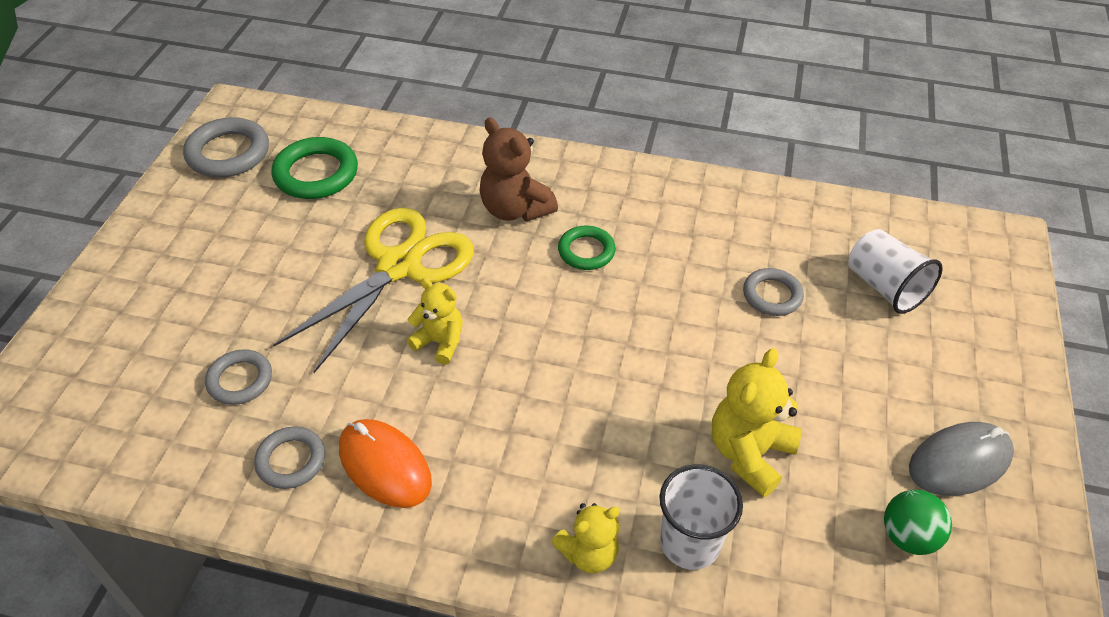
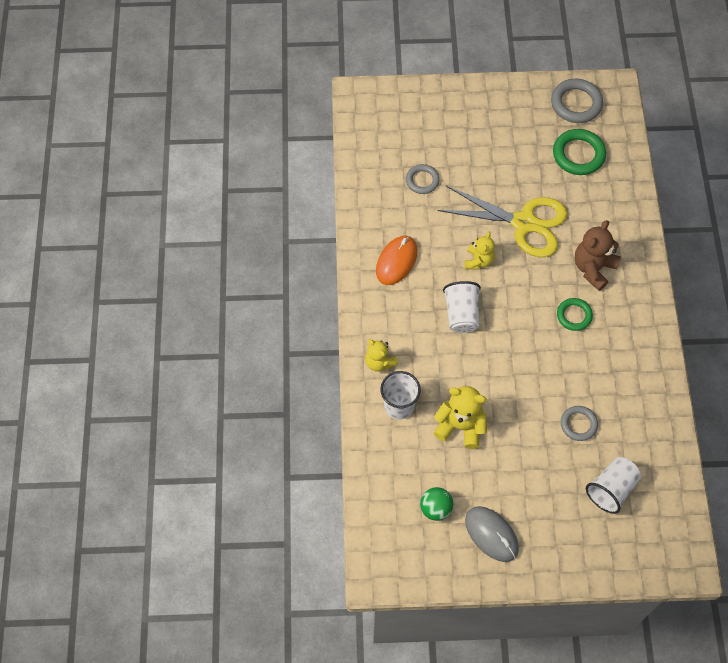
camera: 75 degrees right, 15 degrees up
grey ring [254,426,325,489] -> none
none -> white cup [443,281,481,333]

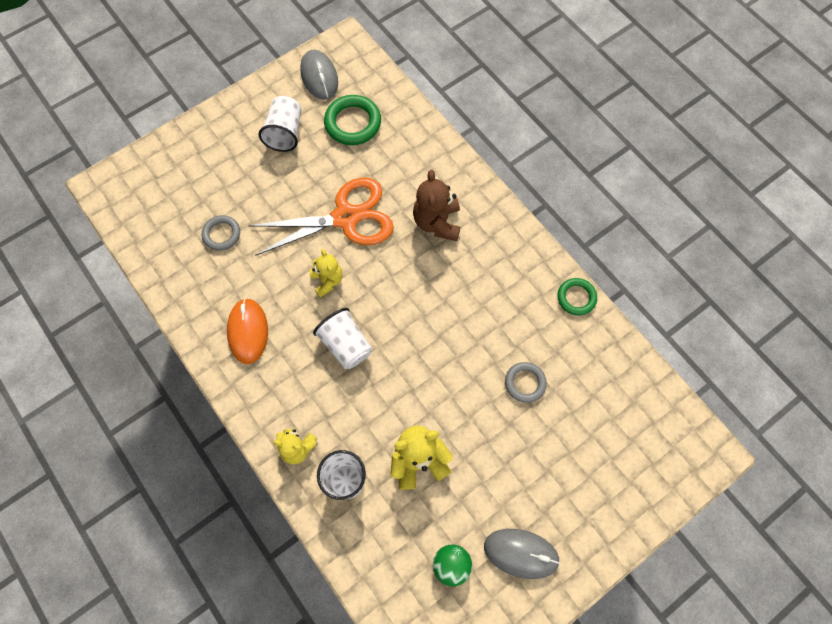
camera: 35 degrees left, 5 degrees up
yellow scissors [437,186,568,257] -> orange scissors [248,178,394,255]
grey ring [551,79,603,123] -> grey mouse [300,50,338,100]
green ring [557,298,593,331] -> green ring moved to [557,278,597,315]
white cup [586,457,641,514] -> white cup moved to [259,96,301,152]

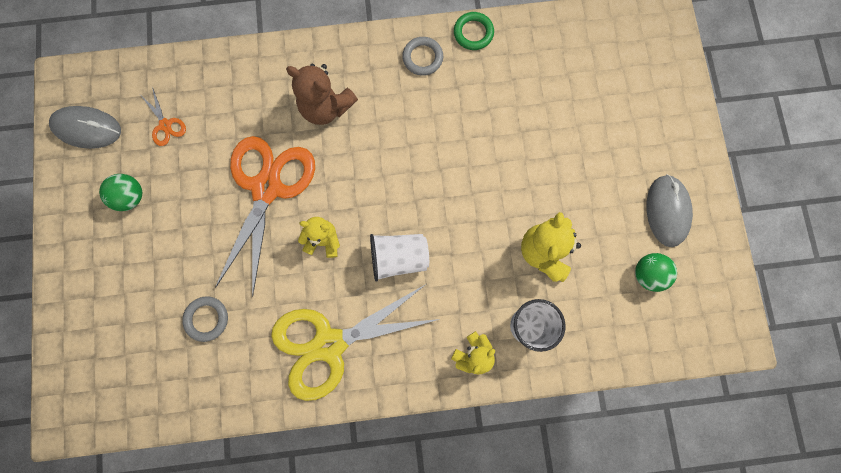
camera: 60 degrees left, 10 degrees up
orange mouse [227,298,268,364] -> yellow scissors [271,284,440,401]
white cup [259,96,301,152] -> green ball [99,174,142,211]
green ring [324,95,381,145] -> orange scissors [141,87,186,146]
grey mouse [484,529,560,579] -> grey mouse turned 45 degrees counterclockwise [646,174,693,247]
grey ring [505,362,547,403] -> grey ring moved to [402,37,443,76]

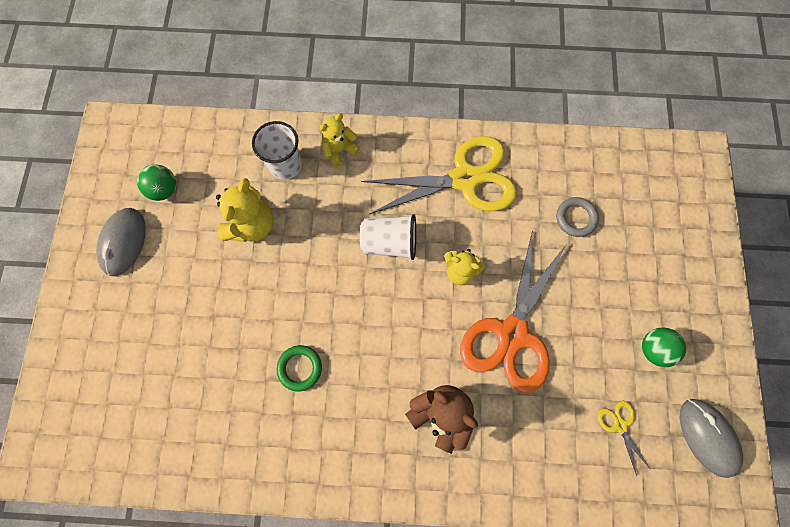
camera: 170 degrees left, 5 degrees down
grey mouse [49,106,121,149] -> grey mouse turned 45 degrees clockwise [680,399,743,478]
orange scissors [141,87,186,146] -> yellow scissors [597,401,651,476]
grey ring [402,37,443,76] -> none
green ring [454,12,494,50] -> green ring moved to [277,345,322,392]

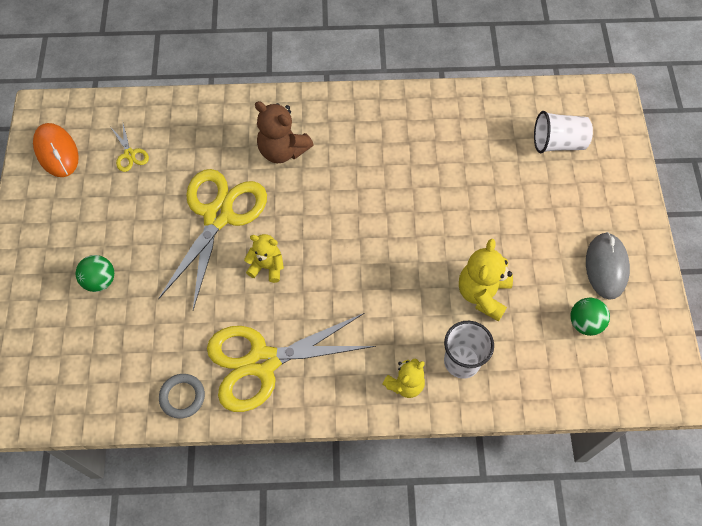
camera: 175 degrees right, 10 degrees down
green ring [277,345,322,392] -> none
white cup [360,214,416,260] -> white cup moved to [534,111,593,153]
orange scissors [460,230,567,393] -> yellow scissors [158,169,267,310]
grey ring [556,197,599,237] -> grey ring moved to [159,374,205,419]
green ball [642,327,686,367] -> green ball moved to [76,255,114,292]
grey mouse [680,399,743,478] -> orange mouse [33,123,79,177]

